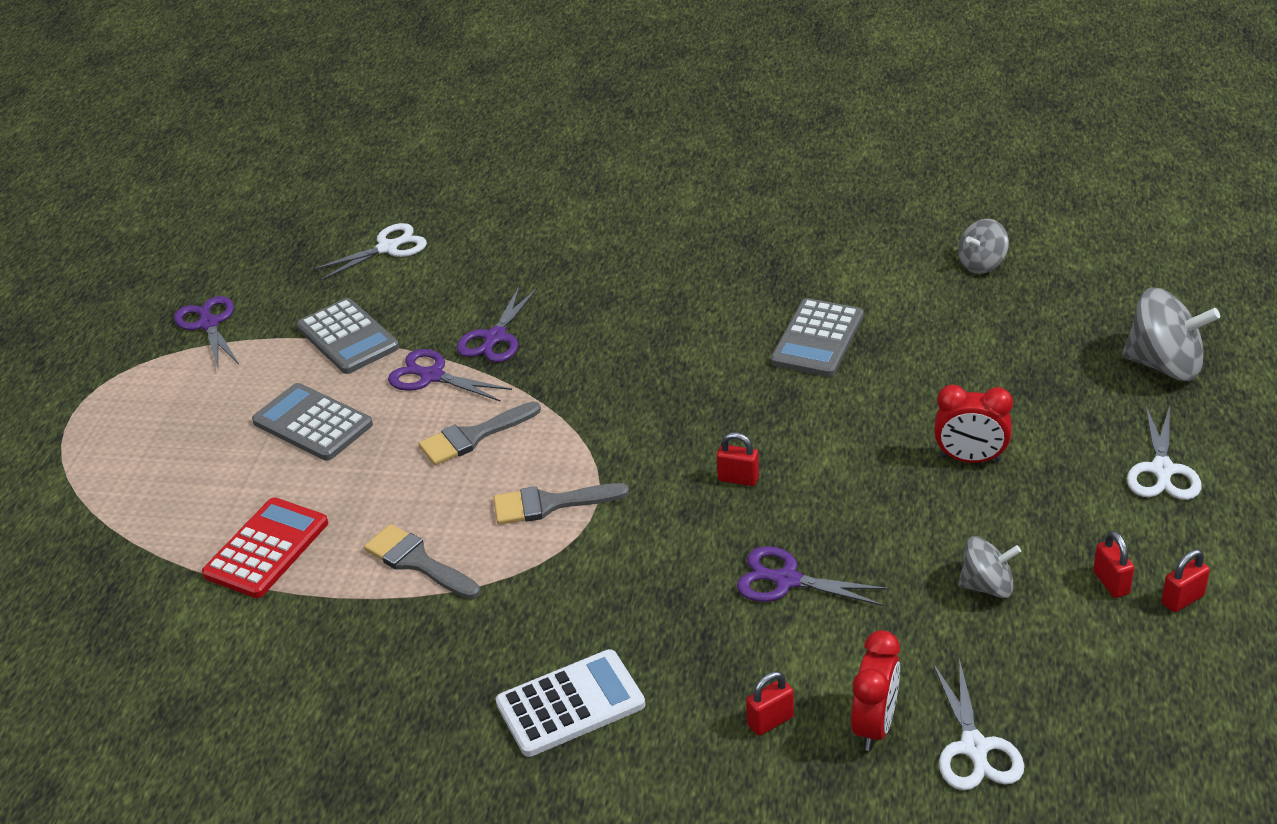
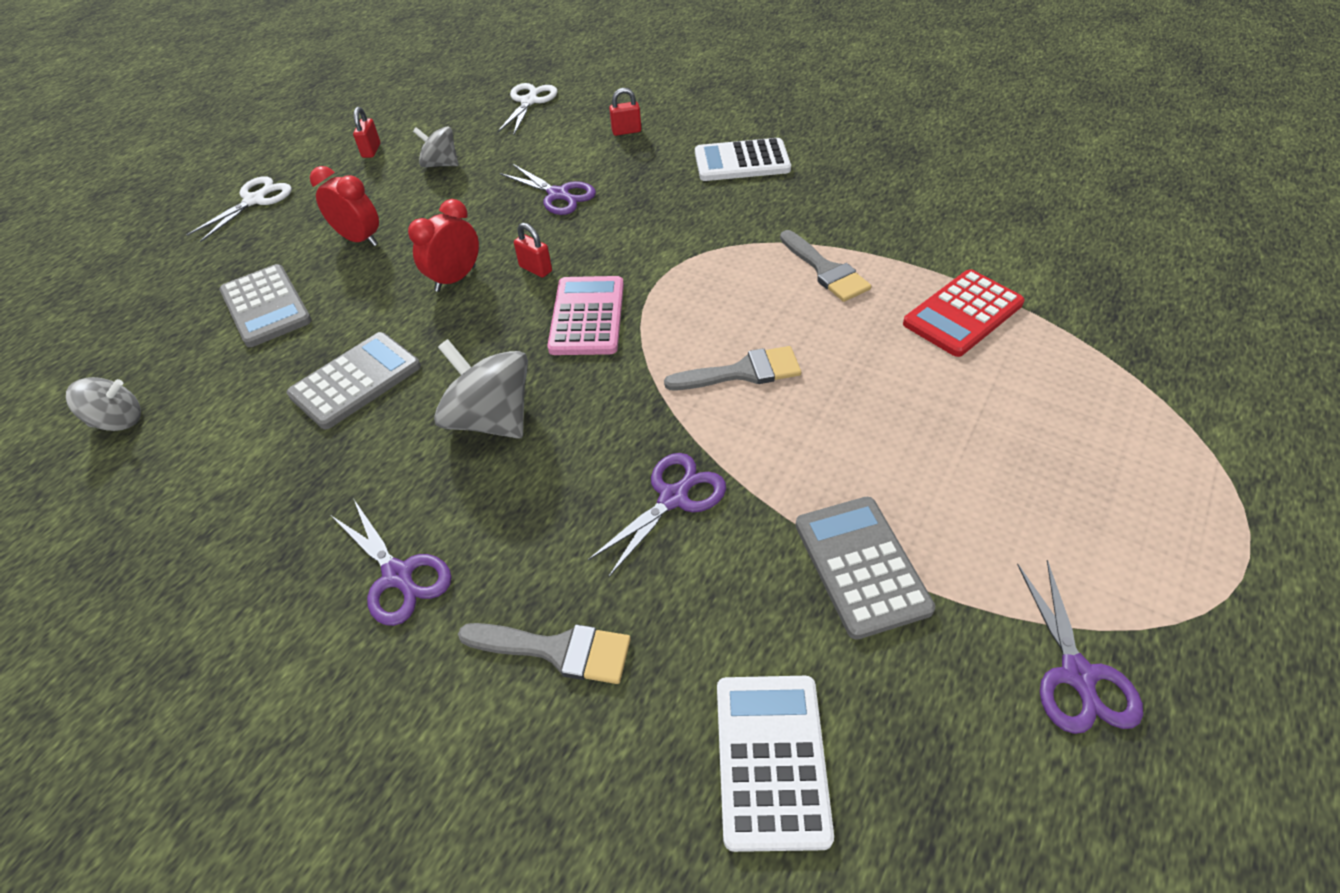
camera: 160 degrees left, 10 degrees up
grey calculator [252,383,373,461] -> grey calculator moved to [219,264,312,347]
white scissors [312,223,427,281] -> white calculator [717,676,834,852]
purple scissors [388,349,512,402] -> purple scissors moved to [332,498,452,626]
grey brush [493,483,629,525] -> grey brush moved to [458,623,631,684]
red clock [851,630,900,751] -> red clock moved to [408,199,479,292]
grey spinning top [1122,287,1220,381] -> grey spinning top moved to [434,339,528,439]
red padlock [1161,550,1210,612] -> none
none -> pink calculator [547,276,624,355]

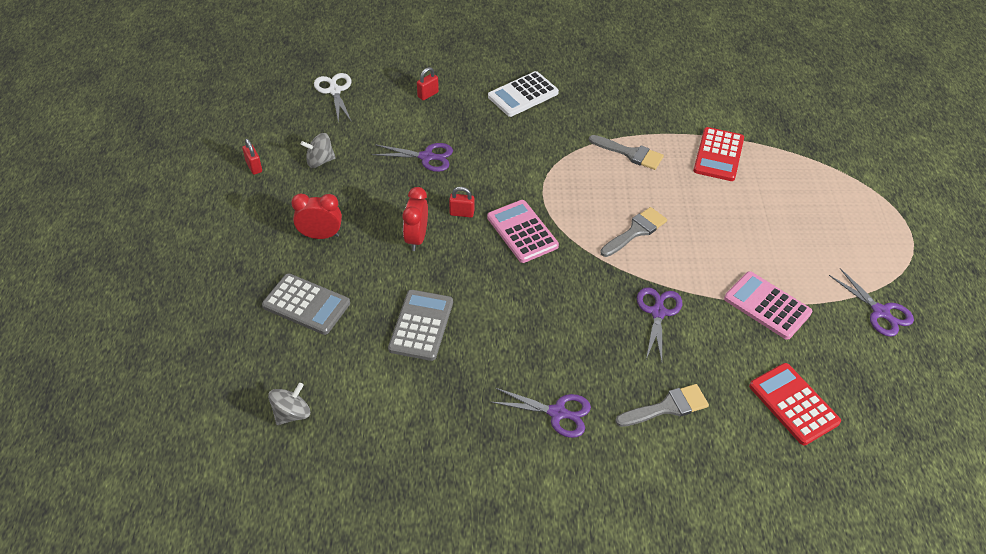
camera: 35 degrees left, 0 degrees up
white scissors [187,176,292,242] -> none
grey spinning top [434,339,528,439] -> none
white calculator [717,676,834,852] -> red calculator [749,363,841,445]
grey calculator [795,497,935,640] -> pink calculator [724,271,812,340]

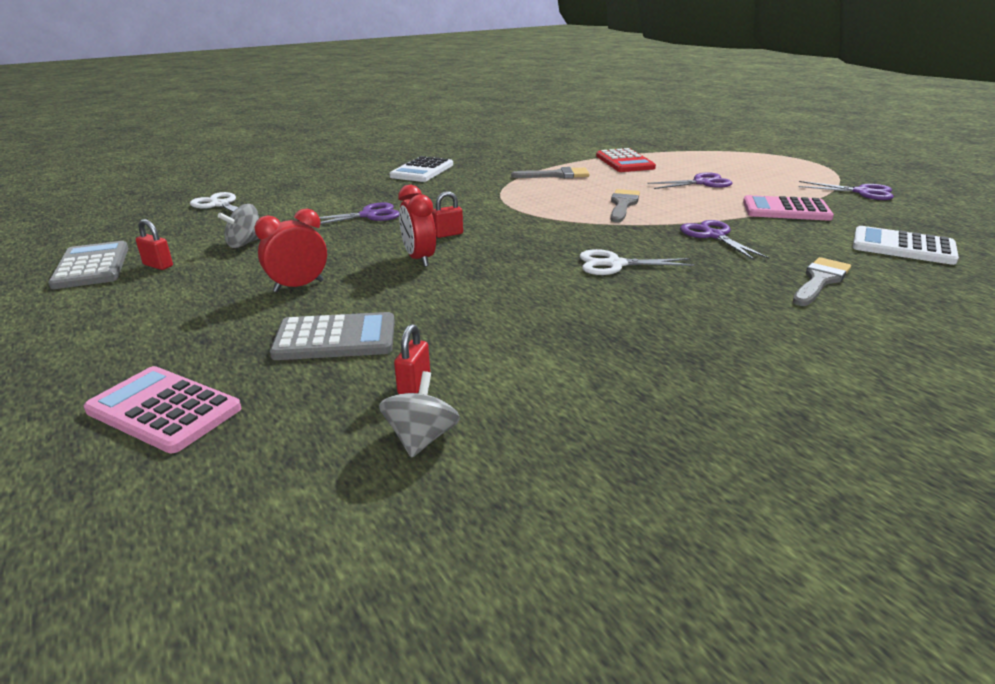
camera: 30 degrees left, 20 degrees down
grey calculator [388,290,453,361] -> grey calculator moved to [48,241,129,289]
red padlock [417,67,439,100] -> red padlock moved to [394,324,430,394]
pink calculator [487,200,559,263] -> pink calculator moved to [84,366,241,453]
purple scissors [491,388,591,438] -> purple scissors moved to [648,172,732,189]
red calculator [749,363,841,445] -> white calculator [853,226,959,265]
none -> white scissors [580,249,695,275]

